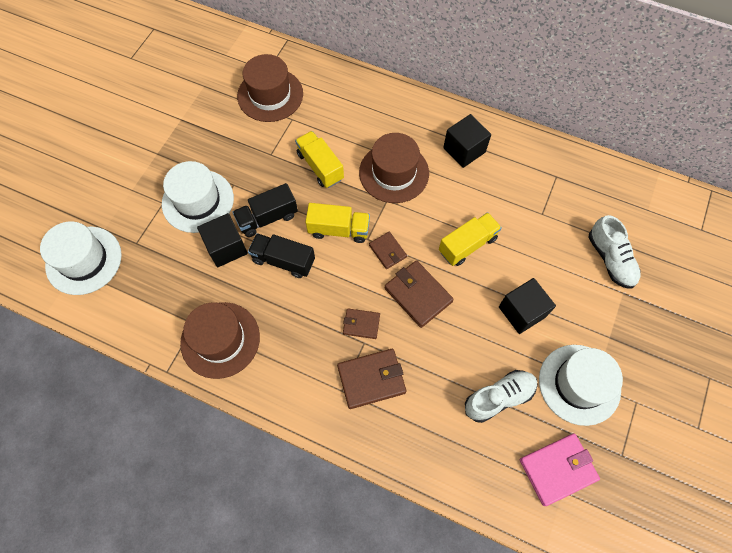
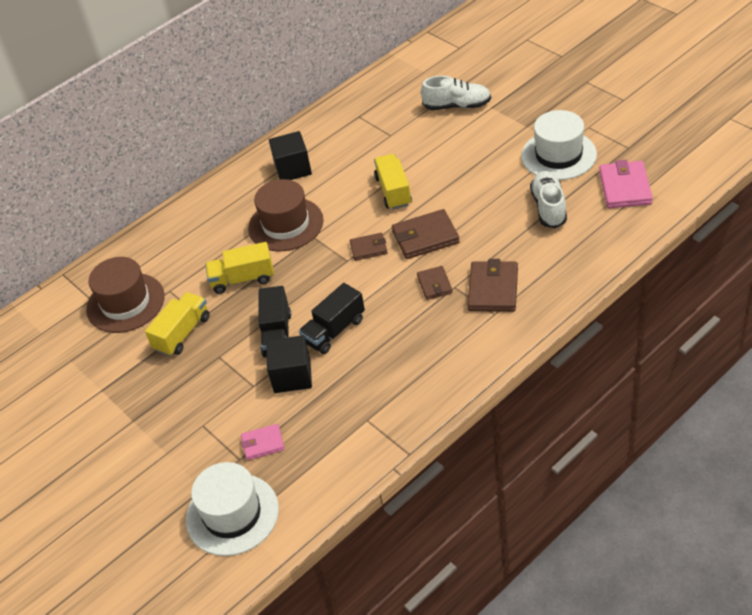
camera: 60 degrees left, 20 degrees down
white hat [162,161,234,233] -> none
brown hat [180,302,260,379] -> none
yellow truck [305,203,370,243] -> yellow truck moved to [145,292,210,356]
brown wallet [343,308,380,339] -> brown wallet turned 45 degrees counterclockwise [417,266,453,300]
black cube [499,278,556,334] -> none
none -> pink wallet [241,424,285,460]

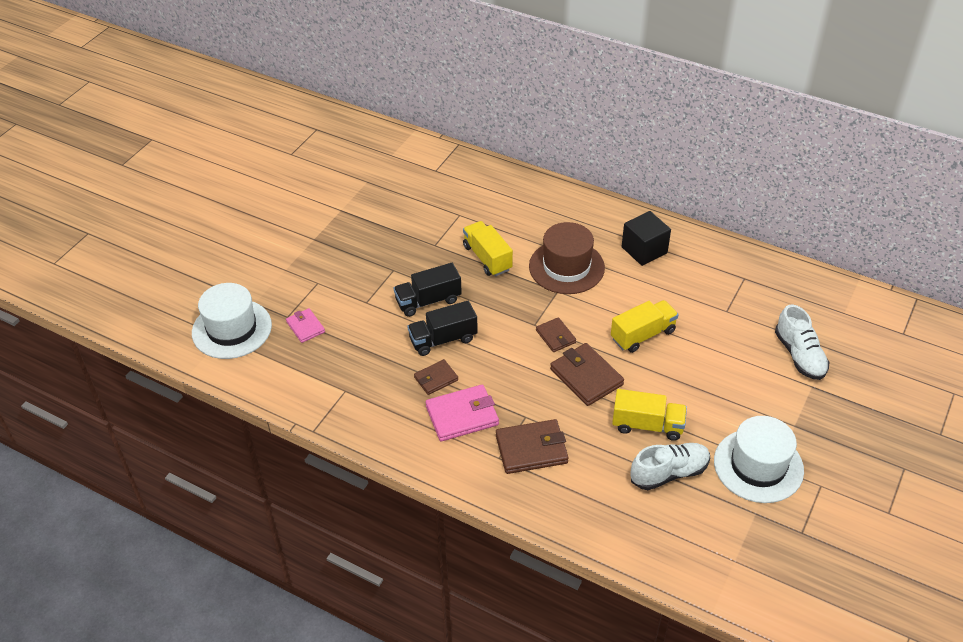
camera: 65 degrees right, 0 degrees up
brown hat [86,257,165,333] -> none
yellow truck [145,292,210,356] -> yellow truck moved to [612,389,687,441]
black cube [266,335,312,393] -> none
black truck [299,283,365,354] -> black truck turned 45 degrees counterclockwise [407,301,478,356]
brown wallet [417,266,453,300] -> brown wallet moved to [414,359,458,395]
pink wallet [599,160,653,208] -> pink wallet moved to [426,385,499,441]

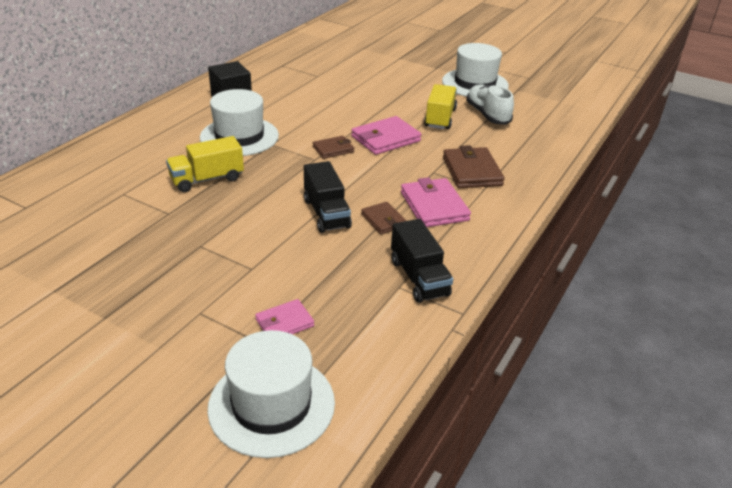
camera: 90 degrees left, 10 degrees down
black truck [394,263,462,317] -> black truck moved to [391,219,453,303]
brown hat [529,222,605,294] -> white hat [200,89,279,156]
brown wallet [550,343,624,406] -> pink wallet [351,116,421,155]
yellow truck [611,300,679,353] -> none
white shoe [775,304,829,380] -> none

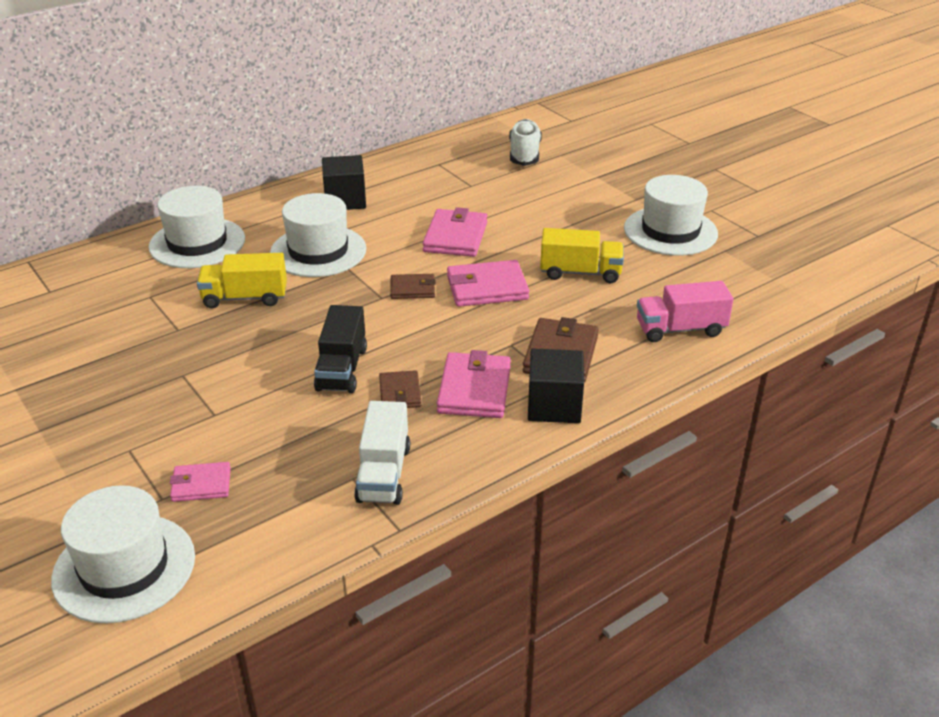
camera: 25 degrees right, 0 degrees up
black truck [391,219,453,303] -> white truck [354,401,410,505]
yellow truck [424,84,457,129] -> yellow truck turned 60 degrees clockwise [540,228,624,283]
white shoe [466,84,514,125] -> white shoe moved to [509,119,542,166]
none -> white hat [149,186,245,268]
none -> pink wallet [423,207,487,257]
none -> black cube [528,348,584,423]
none -> pink truck [637,281,734,342]

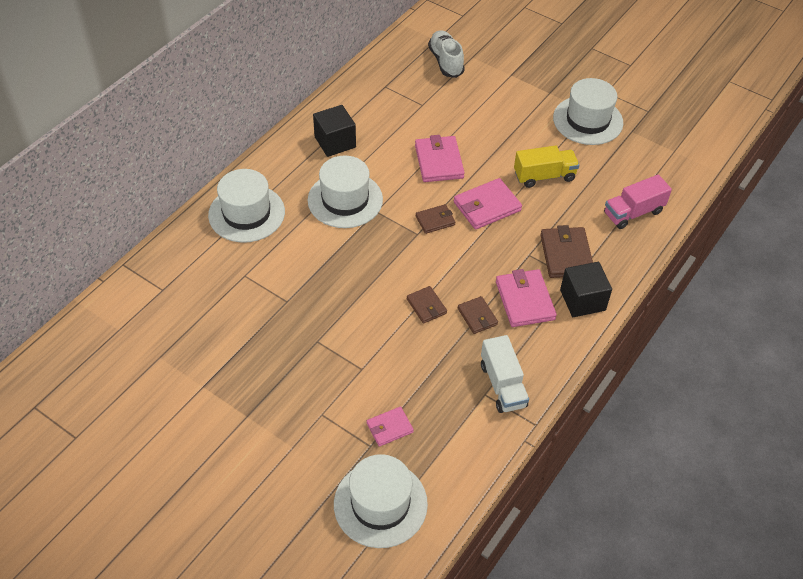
camera: 20 degrees left, 15 degrees up
yellow truck [197,253,287,308] -> none
black truck [314,305,367,393] -> brown wallet [407,286,447,324]

